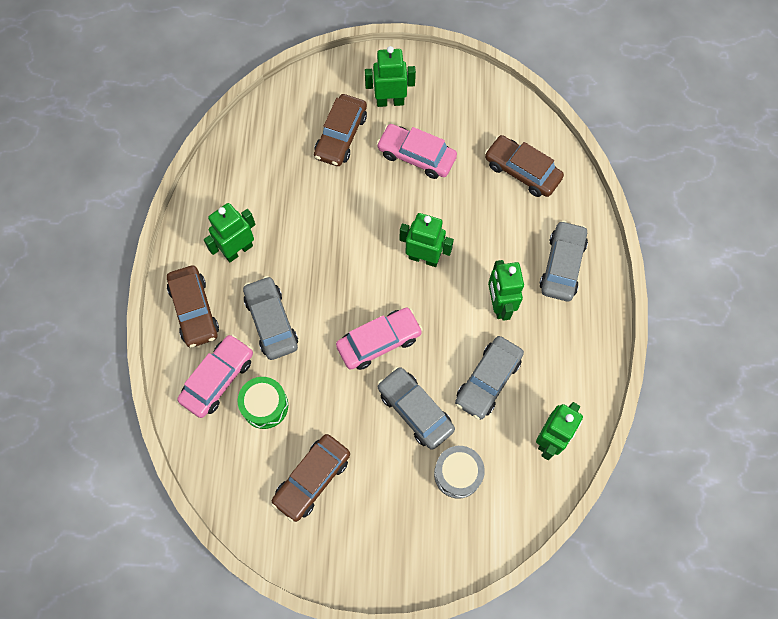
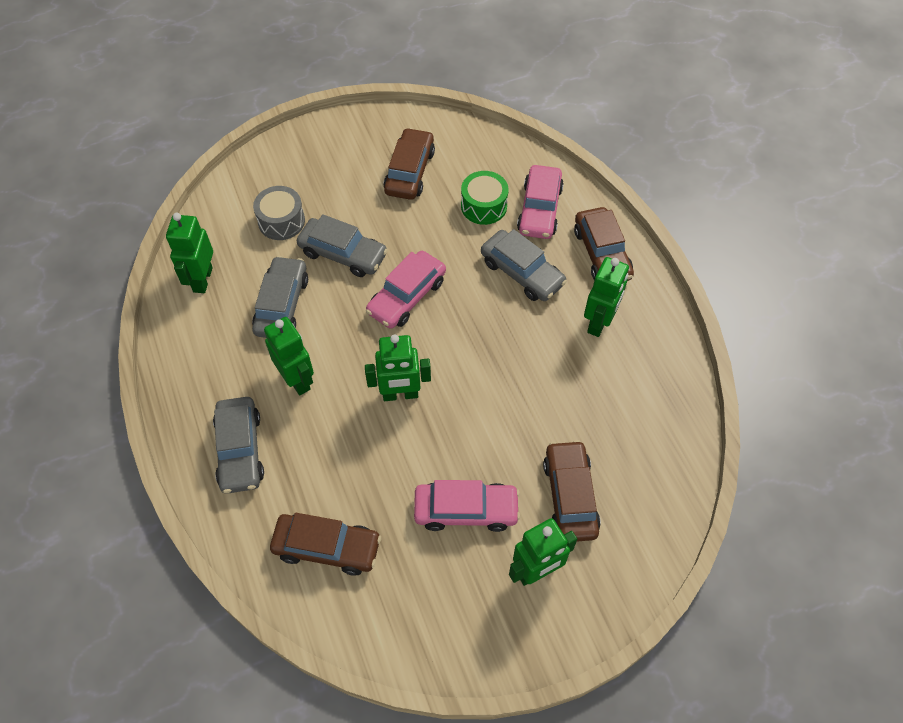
camera: 155 degrees right, 10 degrees down
brown car [167,265,219,348] -> brown car turned 150 degrees counterclockwise [574,207,634,281]

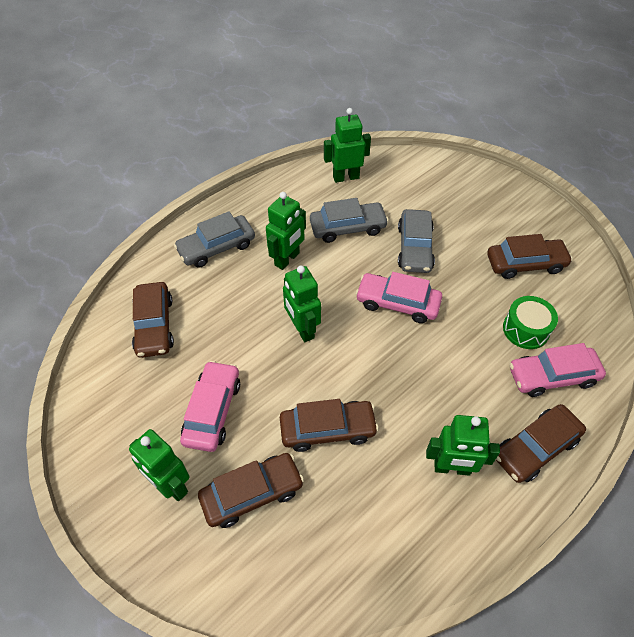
camera: 70 degrees right, 5 degrees down
grey drum [253,186,305,240] -> none
pink car [414,480,520,532] -> pink car turned 150 degrees counterclockwise [180,361,240,452]
grey car [481,229,567,301] -> none
none -> brown car [280,399,379,452]

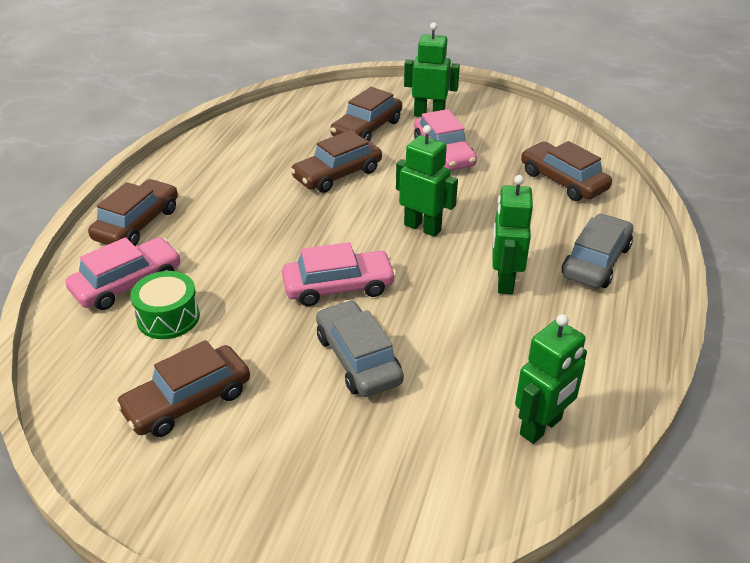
camera: 150 degrees right, 15 degrees down
grey car [310,198,389,243] -> none
green robot [426,415,500,476] -> none

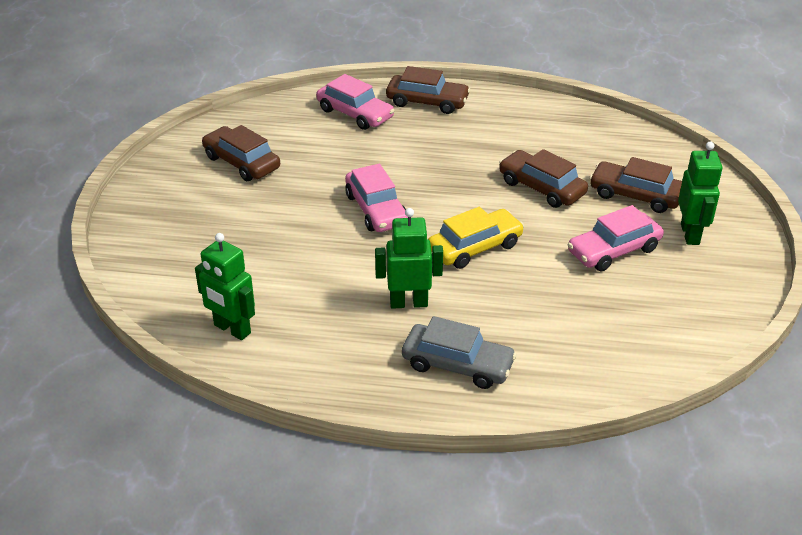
camera: 80 degrees right, 0 degrees up
green drum [130,271,200,339] -> none
grey car [316,300,404,397] -> none
green robot [396,125,458,237] -> yellow car [428,207,524,269]
brown car [521,141,612,201] -> none

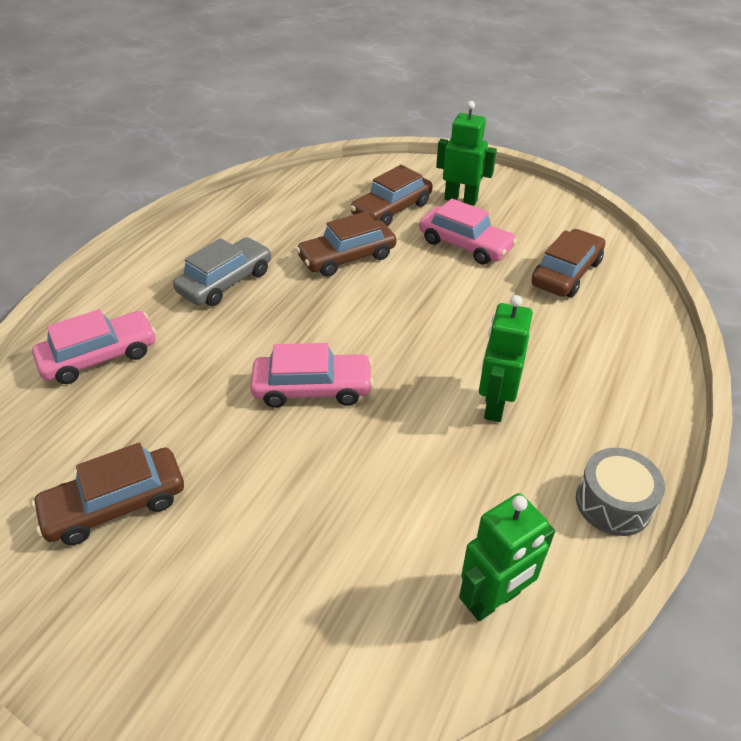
camera: 70 degrees left, 5 degrees up
brown car [386,66,471,114] -> brown car moved to [531,229,605,297]
grey car [402,316,517,389] -> grey car moved to [173,237,271,306]
yellow car [428,207,524,269] -> none
pink car [568,205,664,271] -> pink car turned 45 degrees counterclockwise [419,199,517,265]
none -> grey drum [576,448,665,536]

